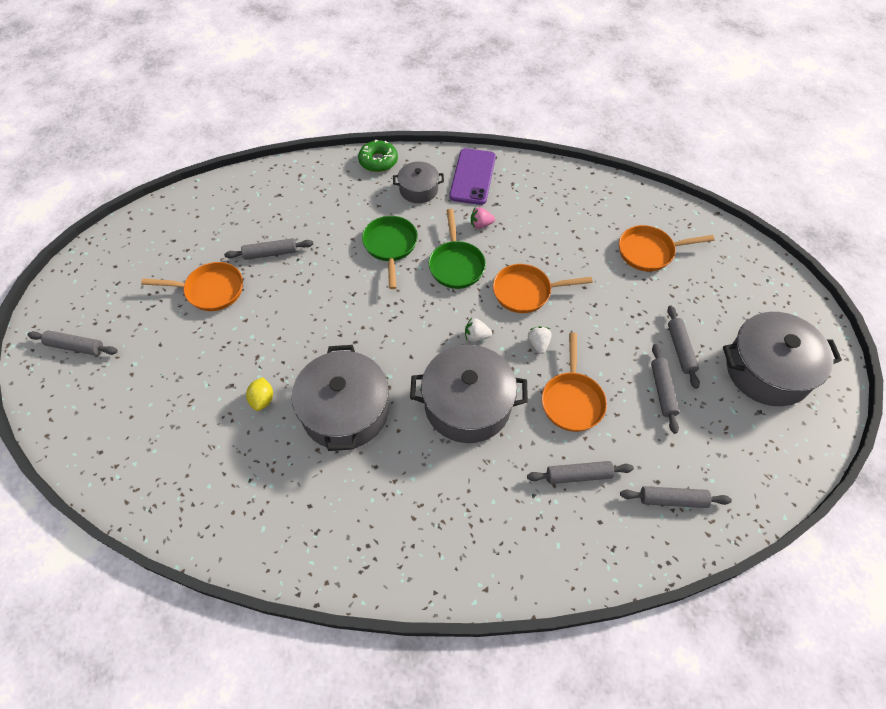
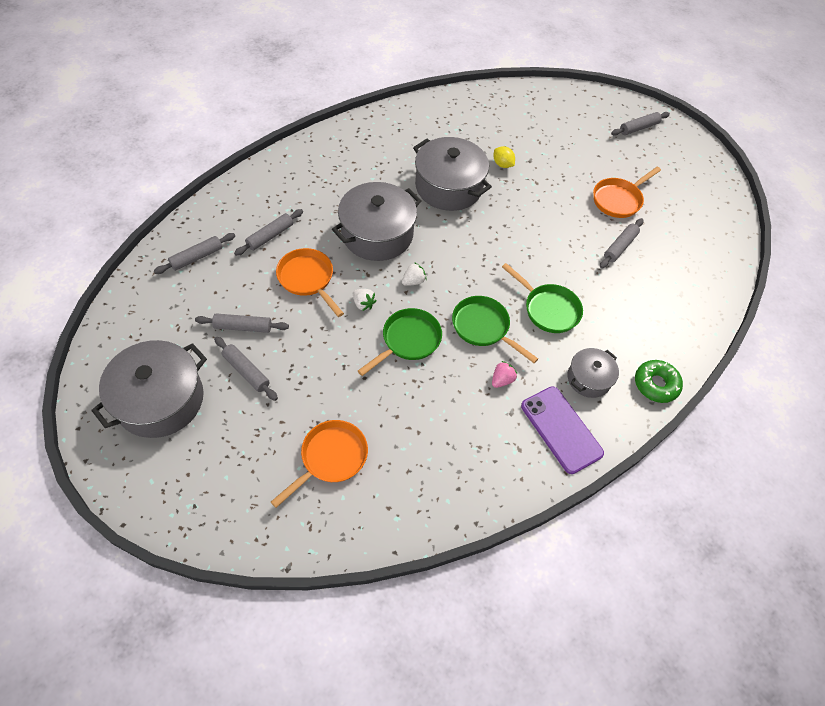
camera: 135 degrees right, 0 degrees up
orange pan [493,264,593,313] -> green pan [358,308,442,376]
grey rolling pin [651,344,679,434] -> grey rolling pin turned 45 degrees counterclockwise [195,313,289,333]

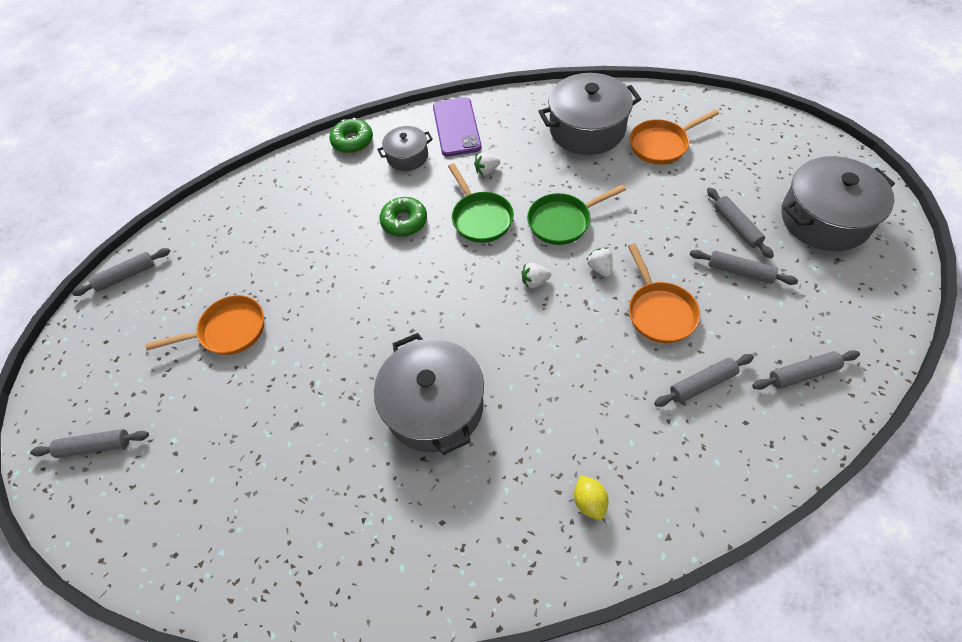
camera: 150 degrees left, 0 degrees up
grey pot [332,182,422,261] -> grey pot moved to [538,73,641,155]
pink strawberry [492,361,517,388] -> white strawberry [474,152,500,176]
yellow lemon [494,146,515,168] -> yellow lemon moved to [574,475,608,520]
green pan [502,263,583,333] -> green donut [379,197,427,237]
grey rolling pin [600,218,643,268] -> grey rolling pin moved to [72,248,171,296]

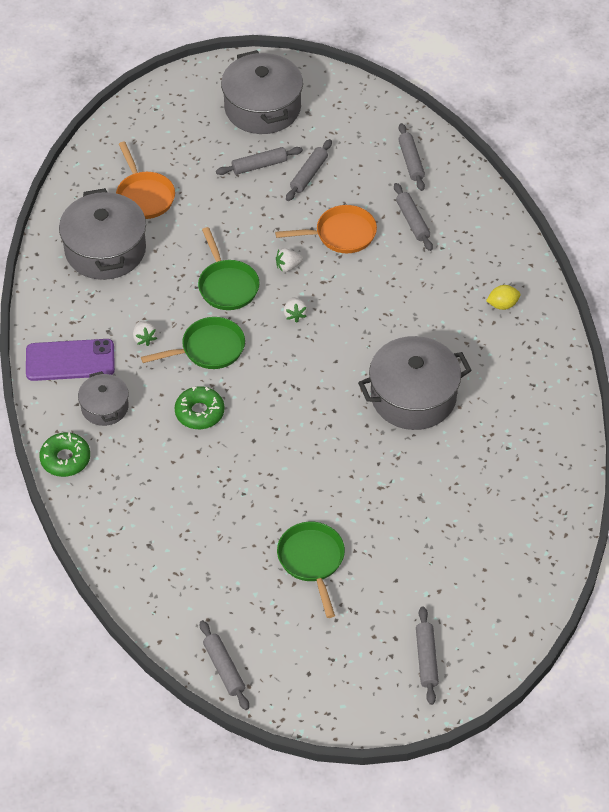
camera: 90 degrees left, 5 degrees down
orange pan [146,295,264,355] -> green pan [277,522,345,618]

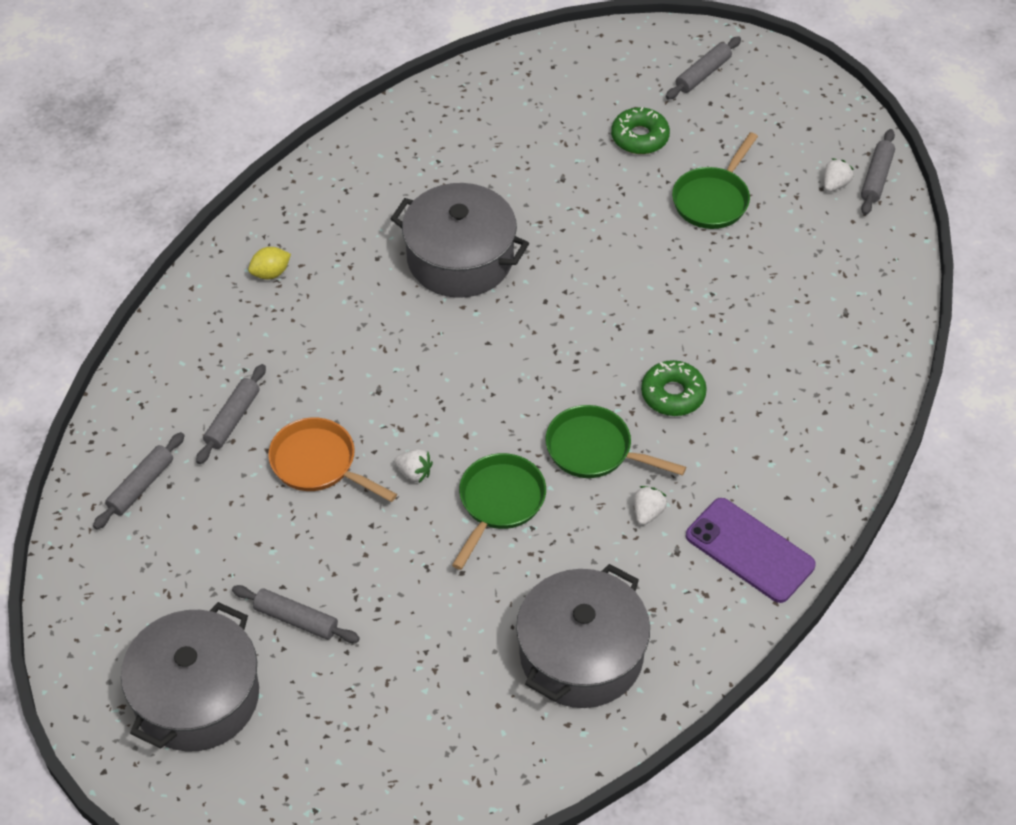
camera: 135 degrees left, 0 degrees up
green donut [39,432,90,477] -> green donut moved to [611,107,670,154]
grey pot [78,371,129,426] -> none
orange pan [116,142,175,219] -> none
white strawberry [284,297,307,323] -> white strawberry moved to [824,158,854,192]
grey rolling pin [286,139,332,201] -> none
yellow lemon [486,285,521,310] -> yellow lemon turned 60 degrees counterclockwise [248,247,291,279]

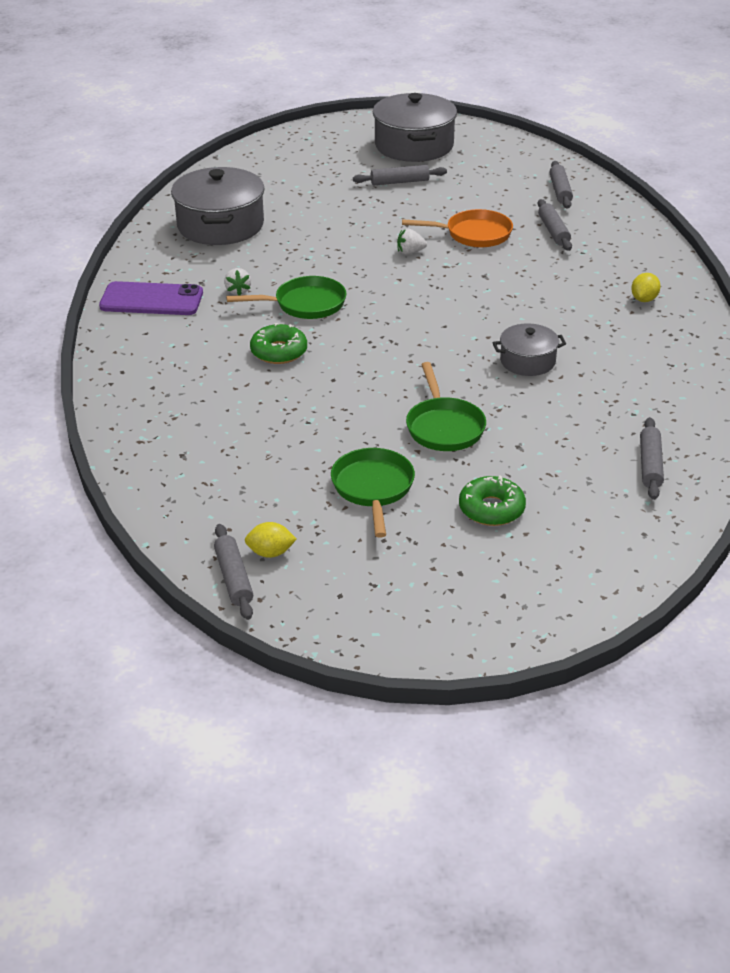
camera: 145 degrees right, 15 degrees down
grey pot [390,183,529,298] -> grey pot [492,323,566,376], size x0.55
green pan [452,453,546,570] -> green pan moved to [406,362,486,451]
grey rolling pin [666,36,741,100] -> grey rolling pin moved to [640,417,664,500]
white strawberry [824,158,854,192] -> yellow lemon [245,522,297,558]

